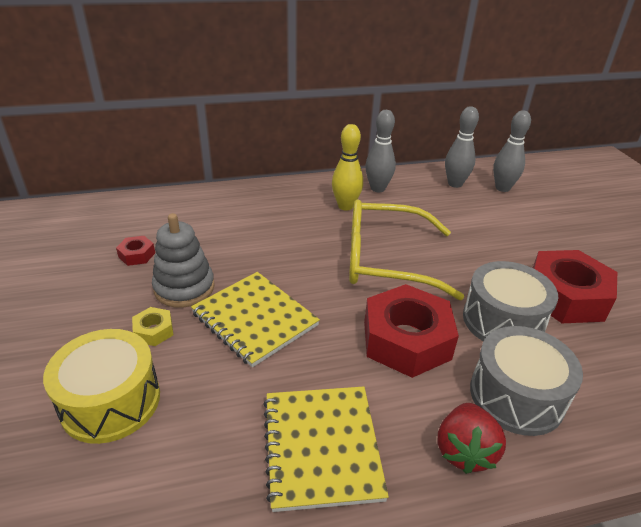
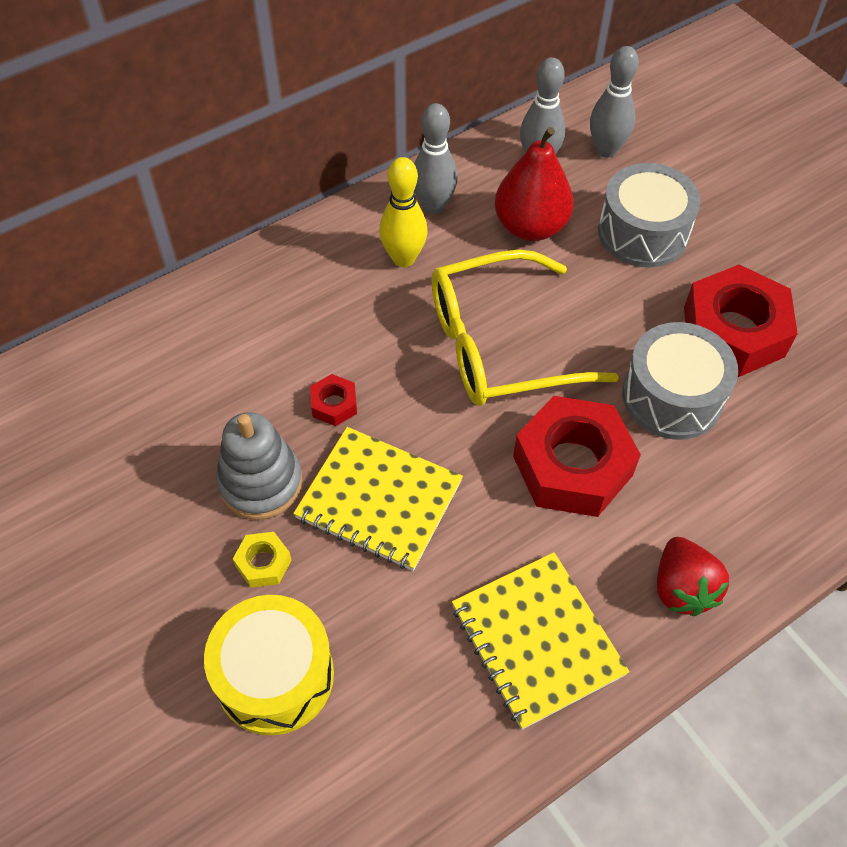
camera: 20 degrees left, 20 degrees up
red nut [116,236,155,266] -> red nut moved to [310,374,357,426]
grey drum [470,326,583,436] -> grey drum moved to [598,163,701,268]
none -> red pear [495,127,574,241]

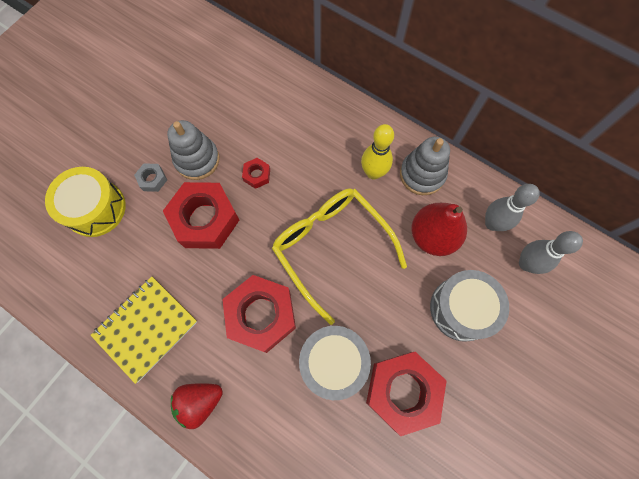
camera: 70 degrees right, 15 degrees up
yellow nut [233,532,291,588] -> grey nut [134,163,167,192]
yellow notebook [293,427,463,571] -> red nut [163,182,239,249]
grey bowling pin [414,103,458,215] -> grey stacking toy [400,137,450,195]

